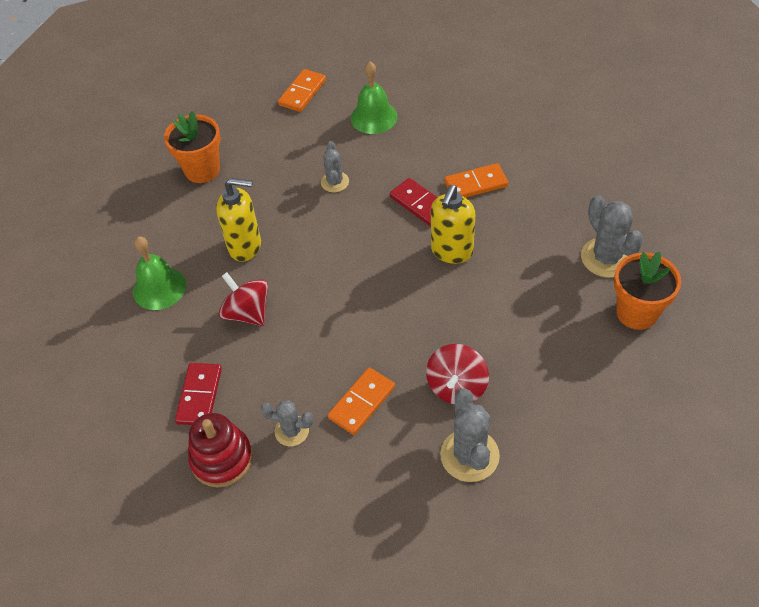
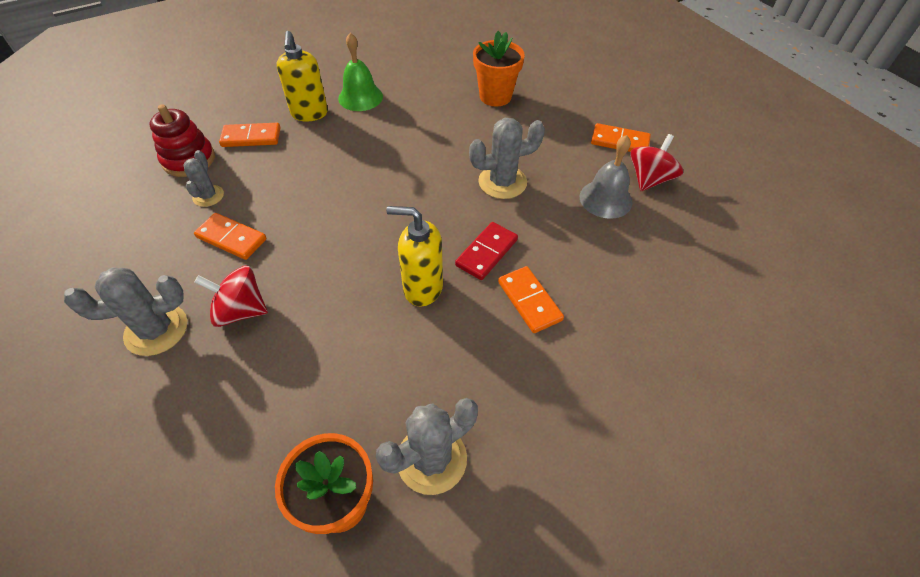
camera: 75 degrees right, 0 degrees up
red domino [175,363,222,425] -> orange domino [219,123,281,147]
yellow soap dispenser [216,178,261,262] -> yellow soap dispenser moved to [277,31,328,121]
red spinning top [219,272,268,326] -> red spinning top moved to [630,134,683,191]
grey cactus [321,141,349,192] -> grey cactus [469,118,545,199], size x1.65
green bell [351,61,397,134] -> grey bell [580,135,632,219]

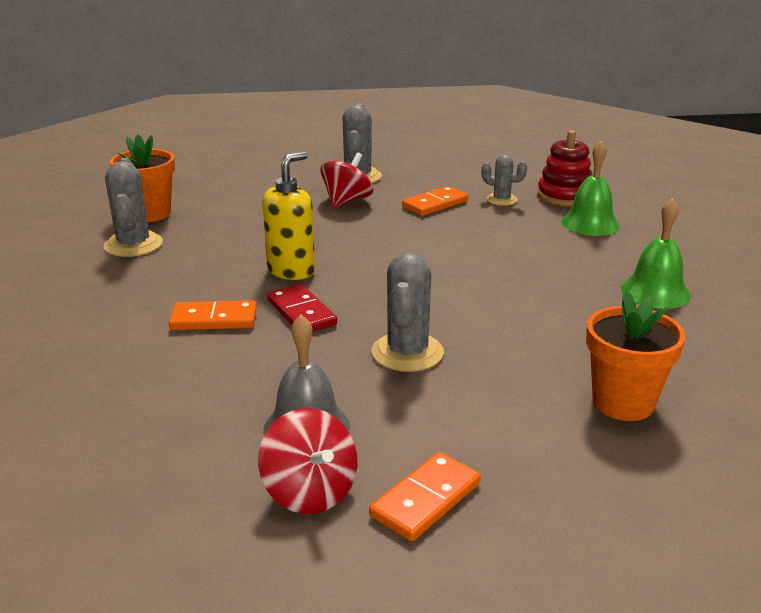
camera: 115 degrees right, 25 degrees down
orange domino [219,123,281,147] -> green bell [561,141,620,236]
yellow soap dispenser [277,31,328,121] -> none

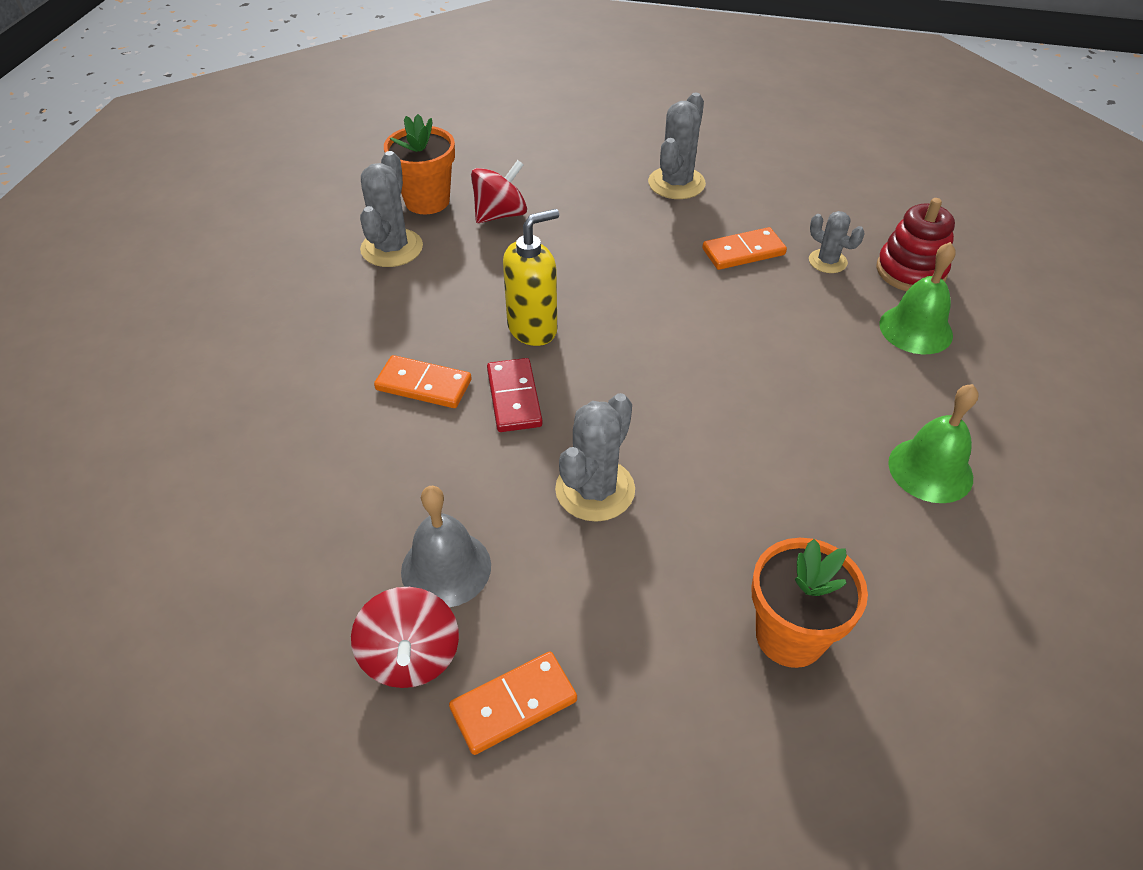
camera: 20 degrees right, 20 degrees up
red spinning top [320,152,373,208] -> red spinning top moved to [471,160,527,223]

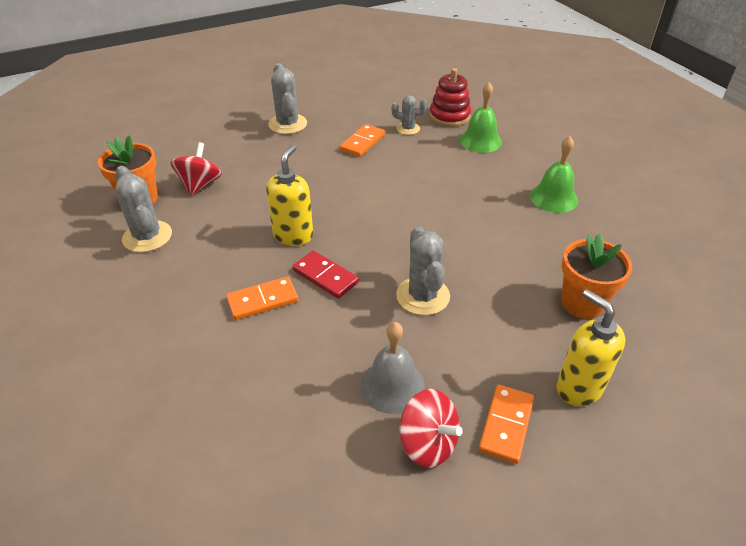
camera: 40 degrees left, 5 degrees down
none -> yellow soap dispenser [556,289,625,406]

